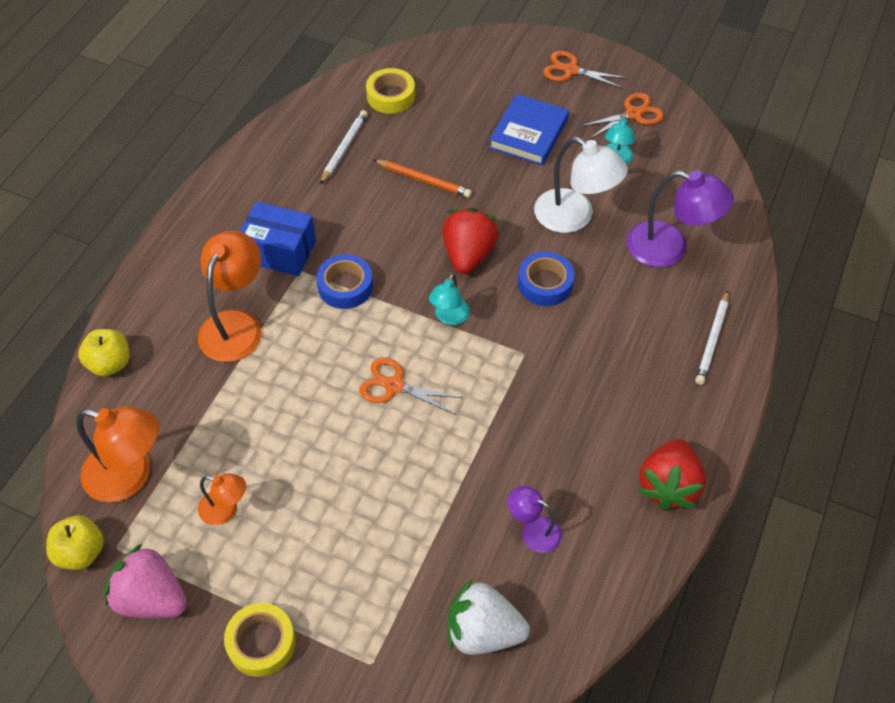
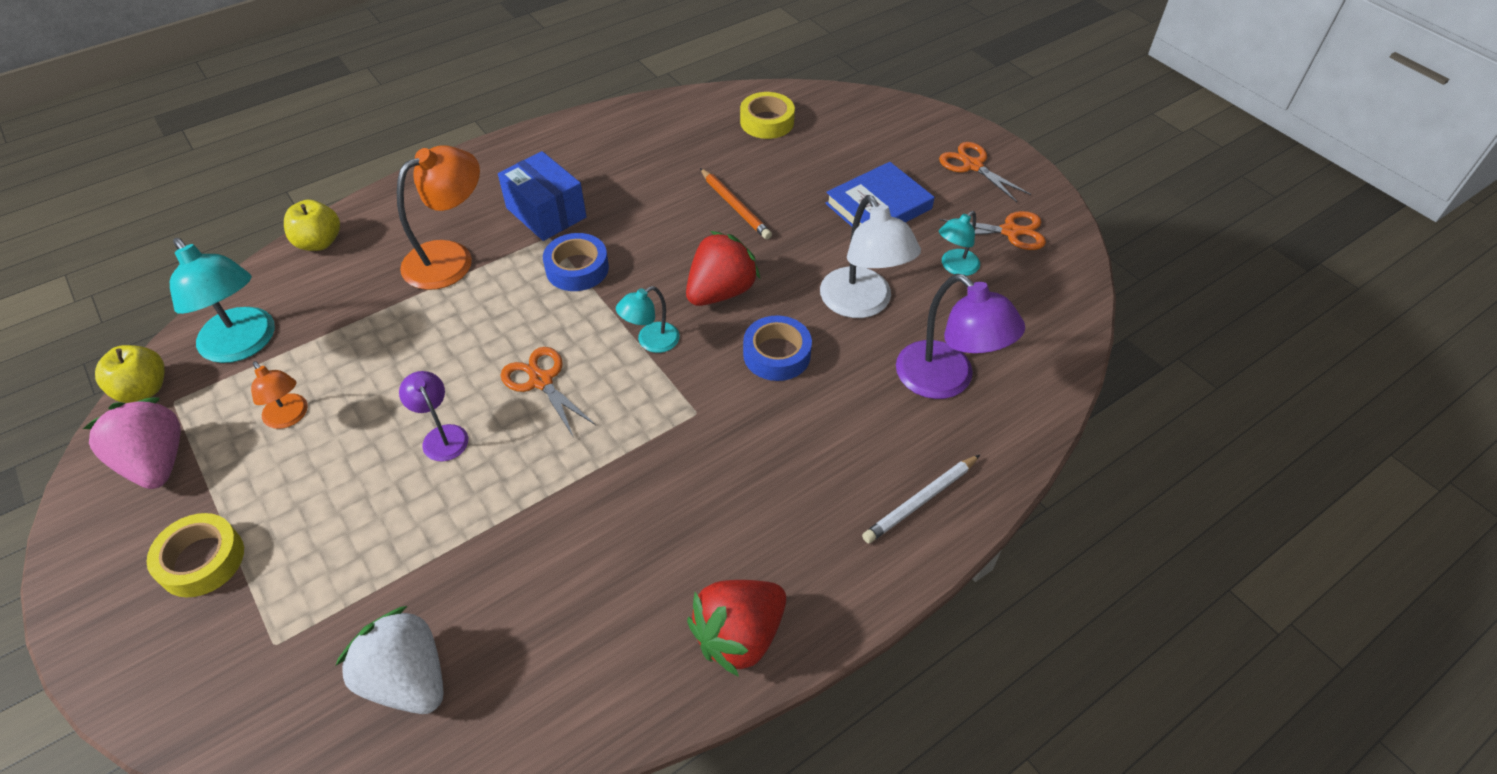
camera: 30 degrees right, 5 degrees down
orange lamp [76,406,159,502] -> turquoise lamp [170,238,275,363]
white pencil [320,110,368,185] -> none
purple lamp [508,486,562,553] -> purple lamp moved to [399,371,468,461]

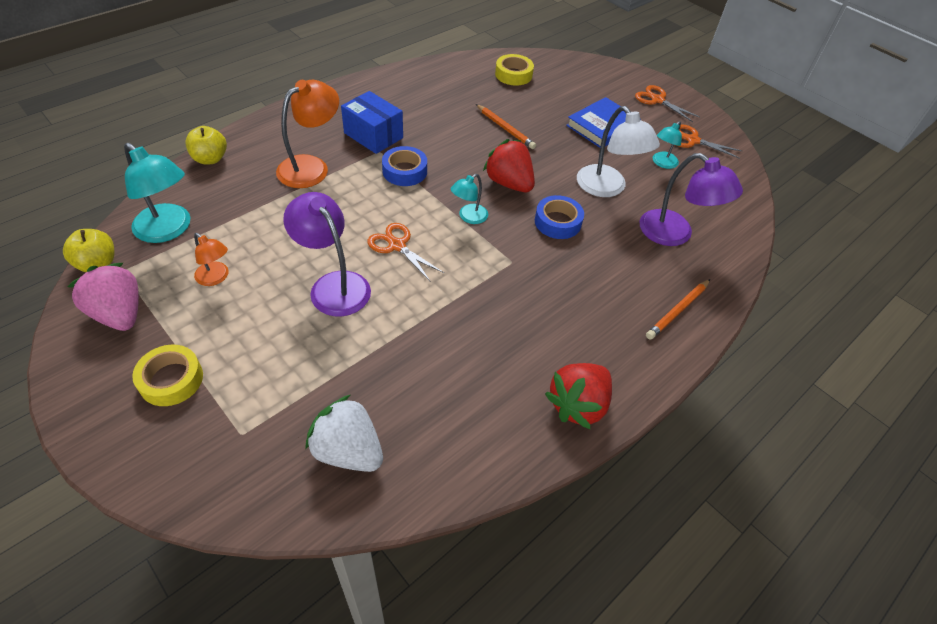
camera: 10 degrees left, 0 degrees up
purple lamp [399,371,468,461] -> purple lamp [283,192,371,317], size x1.80
red strawberry [686,231,760,306] -> red strawberry turned 75 degrees counterclockwise [483,139,535,192]
white pencil [862,455,980,543] -> orange pencil [646,279,710,340]
orange scissors [939,211,1046,250] -> orange scissors turned 150 degrees counterclockwise [676,124,742,159]

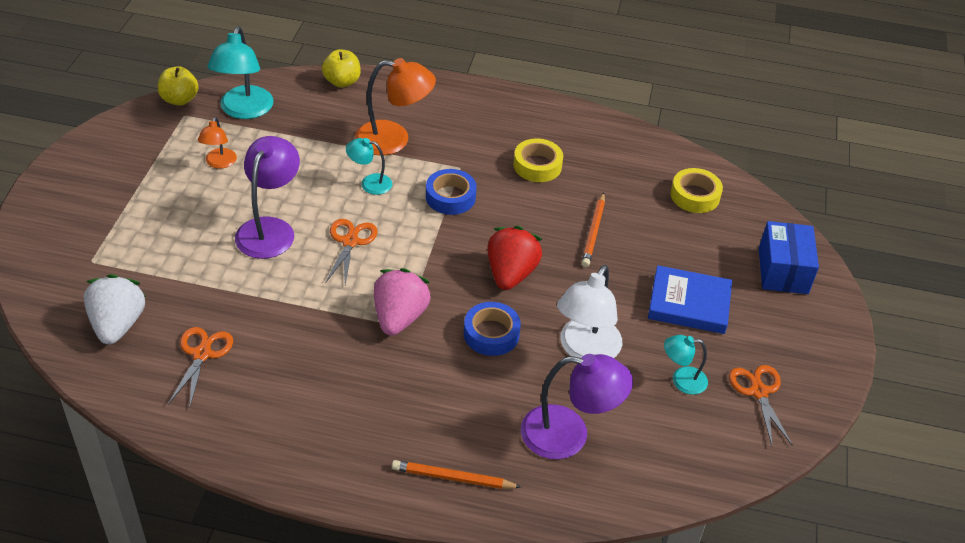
camera: 55 degrees right, 5 degrees down
pink strawberry [67,263,139,331] -> pink strawberry moved to [374,268,431,336]
yellow tape [132,345,203,406] -> yellow tape moved to [513,138,563,182]
blue box [341,91,403,154] -> blue box moved to [759,221,819,294]
turquoise lamp [451,174,488,224] -> turquoise lamp moved to [346,138,392,195]
red strawberry [545,363,612,429] -> none
orange scissors [635,85,699,122] -> orange scissors moved to [168,327,233,409]
purple lamp [640,153,743,246] -> purple lamp turned 90 degrees counterclockwise [521,354,633,459]

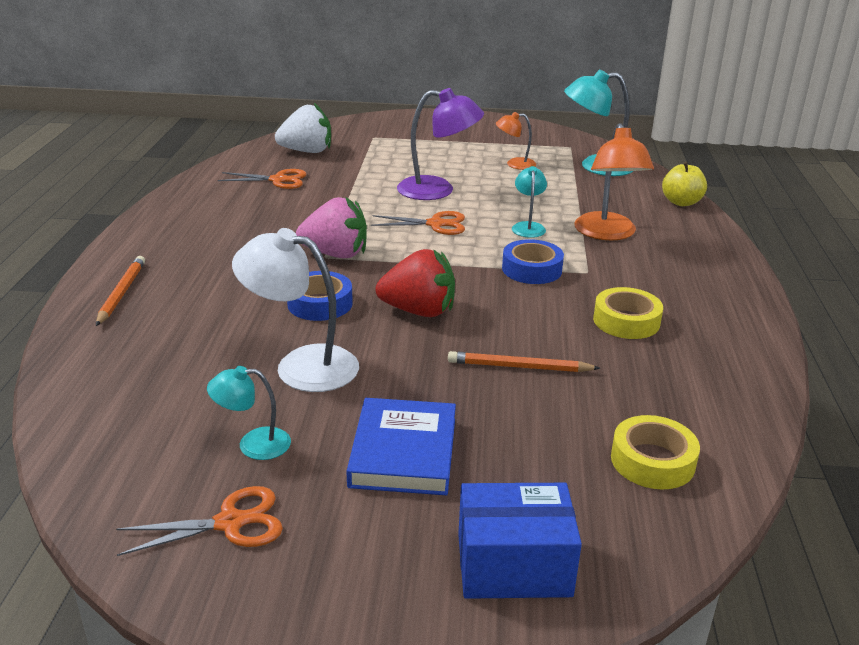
camera: 85 degrees right, 15 degrees down
yellow apple [158,66,198,106] -> none
purple lamp [521,354,633,459] -> none
turquoise lamp [664,335,708,395] -> turquoise lamp turned 90 degrees counterclockwise [207,366,291,460]

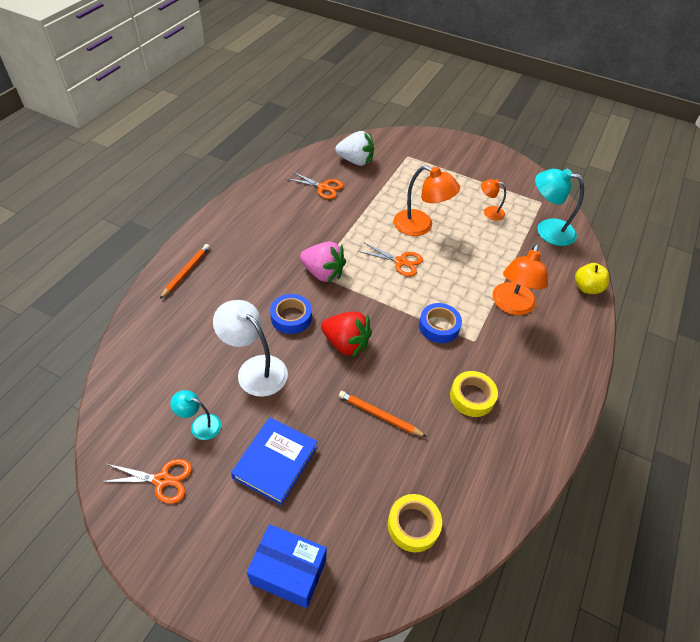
camera: 20 degrees right, 20 degrees up
purple lamp [397,88,484,200] -> orange lamp [393,166,460,236]
turquoise lamp [512,166,547,238] -> none

